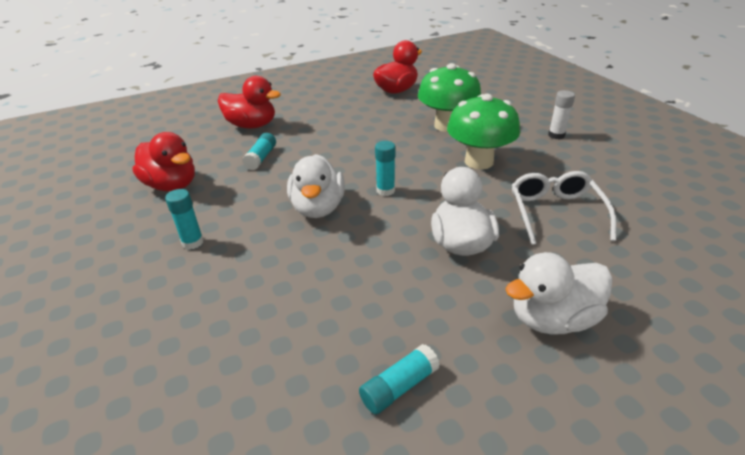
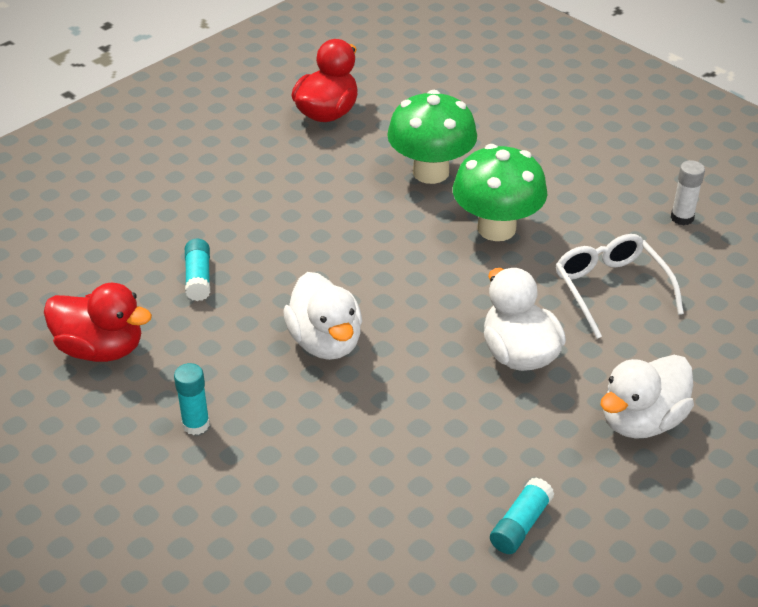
camera: 20 degrees left, 5 degrees up
red duck [218,76,281,129] -> none
turquoise glue stick [375,141,395,196] -> none
white glue stick [548,90,575,139] -> white glue stick moved to [671,160,705,225]

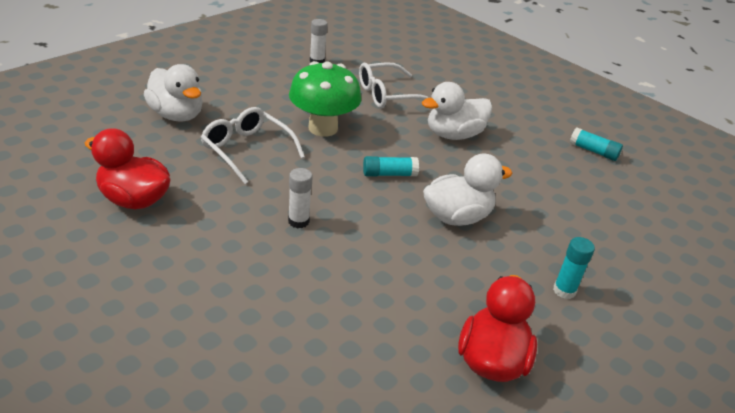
camera: 95 degrees left, 5 degrees down
turquoise glue stick [185,239,210,301] -> turquoise glue stick moved to [363,156,419,176]
green mushroom [387,90,477,184] -> white glasses [201,107,305,184]
white duck [600,355,694,439] -> white duck moved to [144,64,203,121]
none -> white glue stick [288,168,313,228]

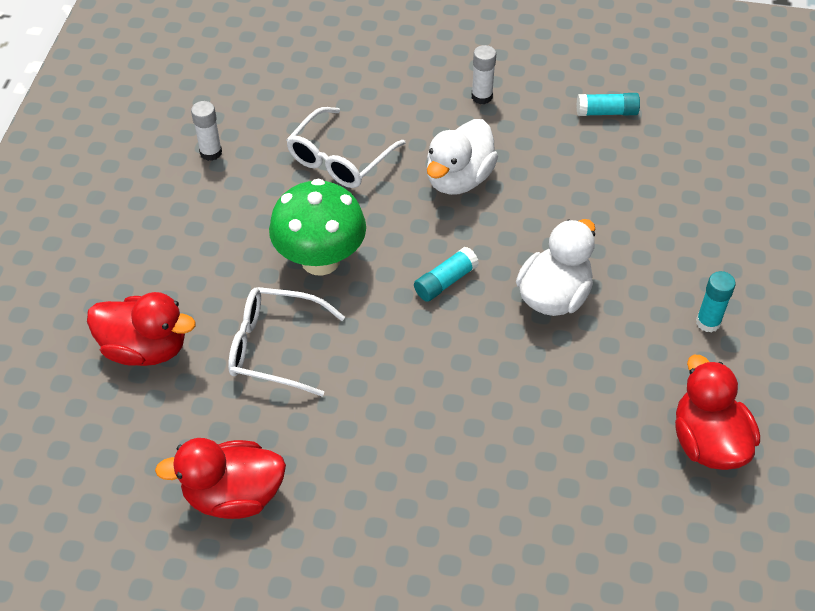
camera: 30 degrees left, 15 degrees up
white duck [144,64,203,121] -> red duck [87,292,196,366]
white glue stick [288,168,313,228] -> white glue stick moved to [472,45,496,104]

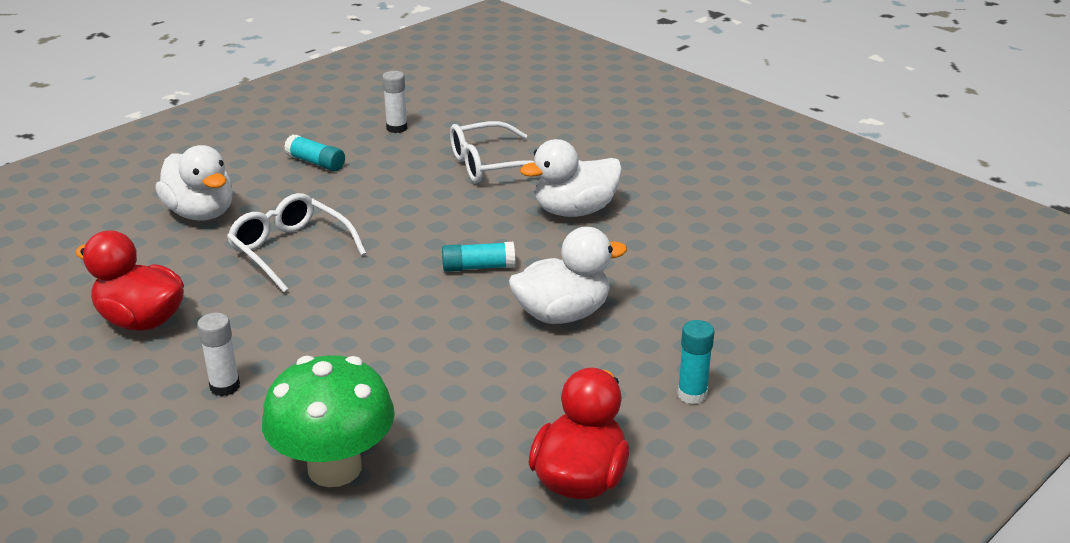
camera: 35 degrees right, 20 degrees down
red duck [87,292,196,366] -> white duck [155,145,233,221]
green mushroom [269,178,366,276] -> green mushroom moved to [262,355,395,487]
white glue stick [472,45,496,104] -> white glue stick moved to [197,313,240,396]
turquoise glue stick [577,93,640,116] -> turquoise glue stick moved to [284,134,345,171]

